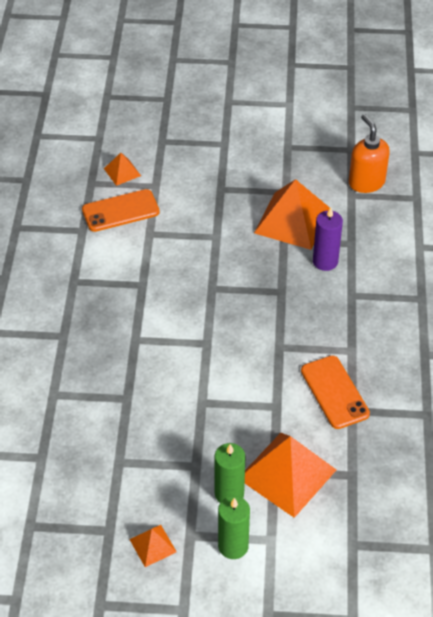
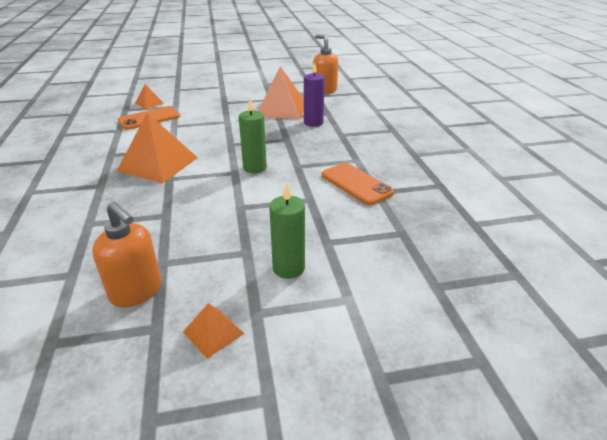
camera: 15 degrees left, 15 degrees down
green candle [218,496,250,559] -> green candle moved to [239,99,267,173]
orange pyramid [245,433,336,518] -> orange pyramid moved to [117,113,198,183]
none -> orange soap dispenser [92,202,162,307]

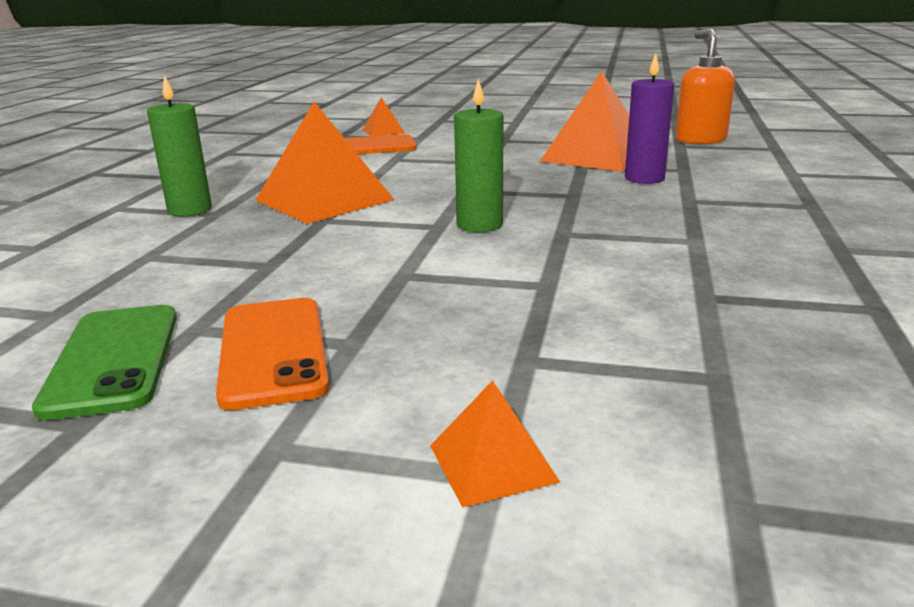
camera: 25 degrees right, 10 degrees down
orange soap dispenser [92,202,162,307] -> green phone [32,305,177,420]
orange pyramid [183,303,244,359] -> orange pyramid moved to [430,380,560,508]
green candle [269,183,305,279] -> green candle moved to [147,75,212,217]
orange phone [322,163,394,205] -> orange phone moved to [216,298,329,410]

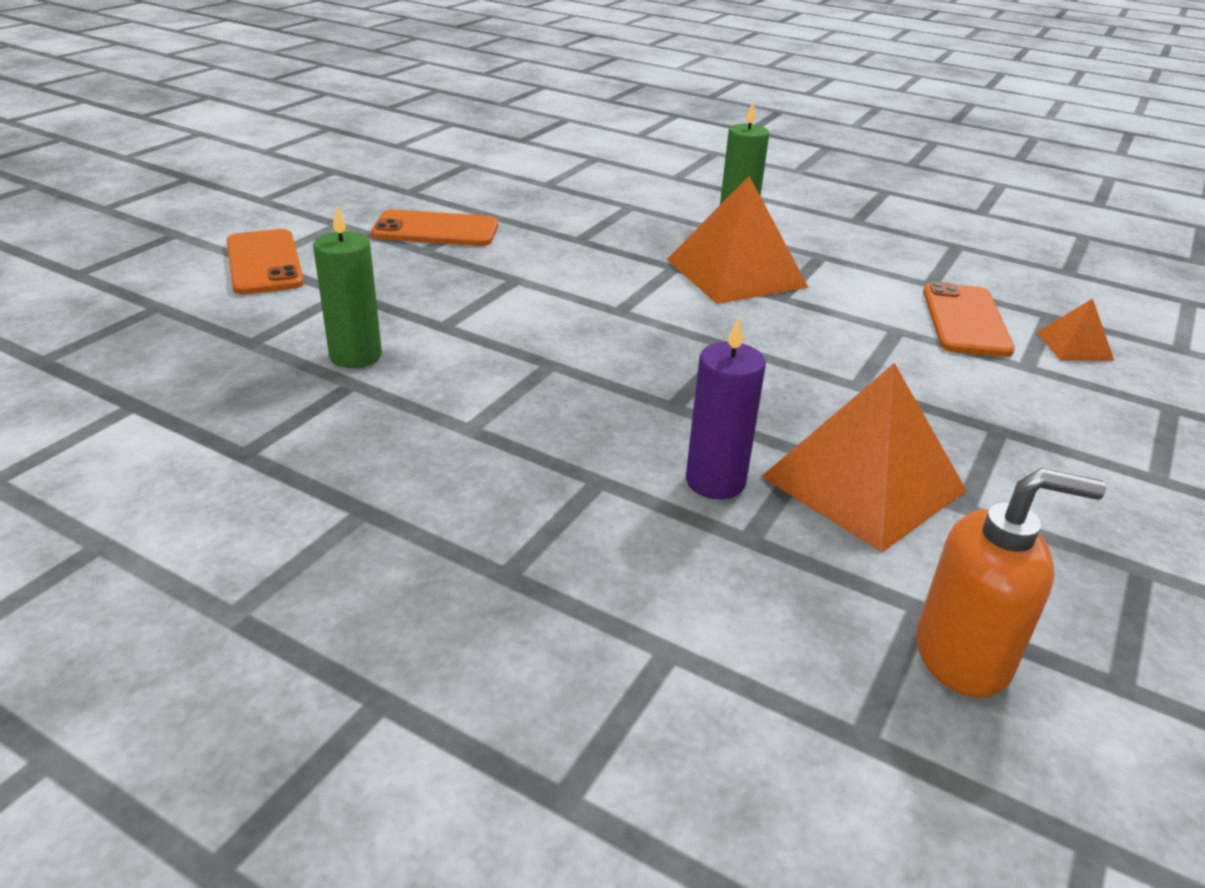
camera: 105 degrees right, 10 degrees up
green phone [32,305,177,420] -> none
orange pyramid [430,380,560,508] -> orange phone [227,229,304,295]
green candle [454,79,503,232] -> green candle moved to [313,206,382,368]

